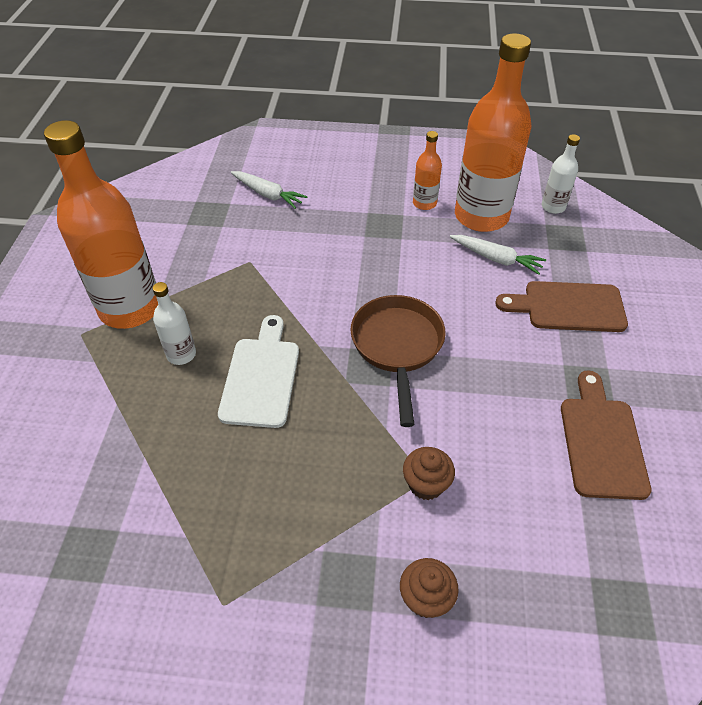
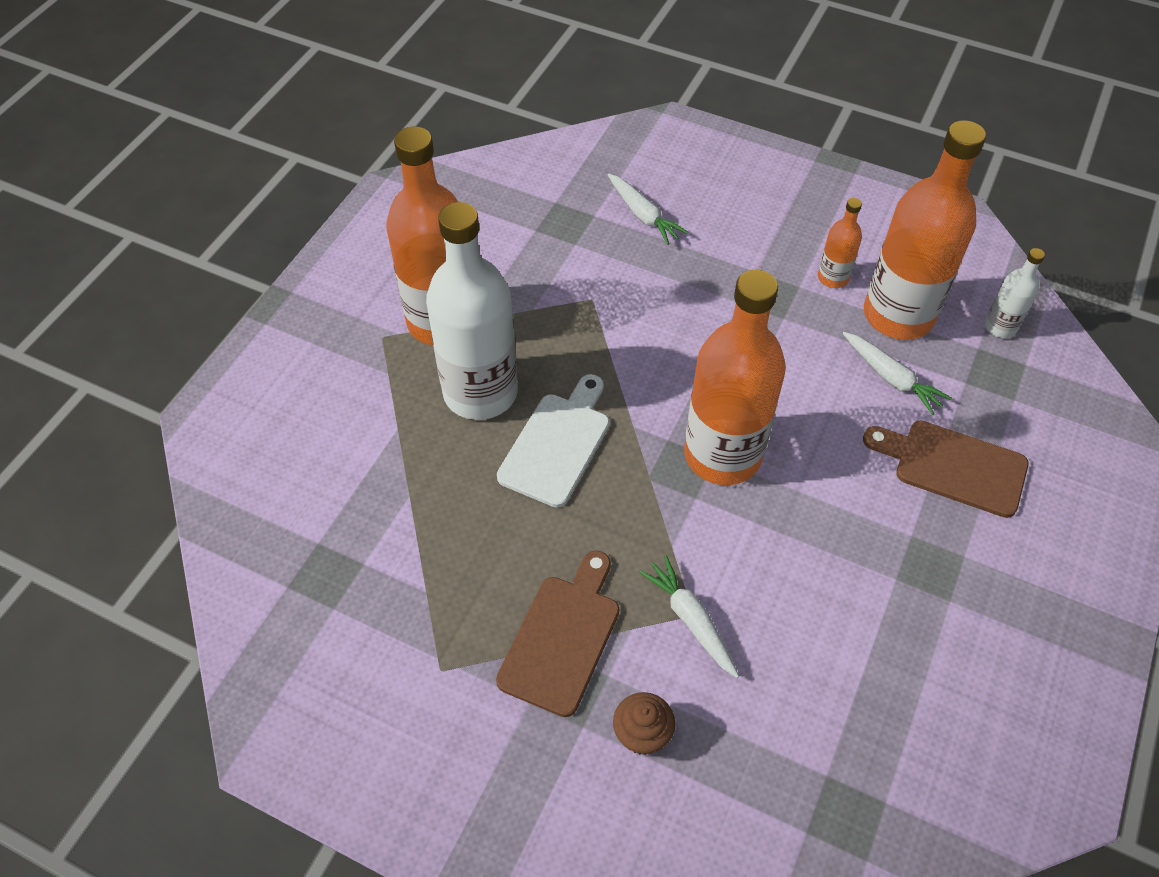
camera: 20 degrees right, 5 degrees up
white bottle [153,282,196,365] -> white bottle [426,202,518,420], size x2.21
brown pan [350,295,446,427] -> orange bottle [684,270,786,485]
brown cupcake [403,447,455,500] -> white carrot [639,556,739,678]
brown cutting board [561,370,651,500] -> brown cutting board moved to [496,550,619,717]

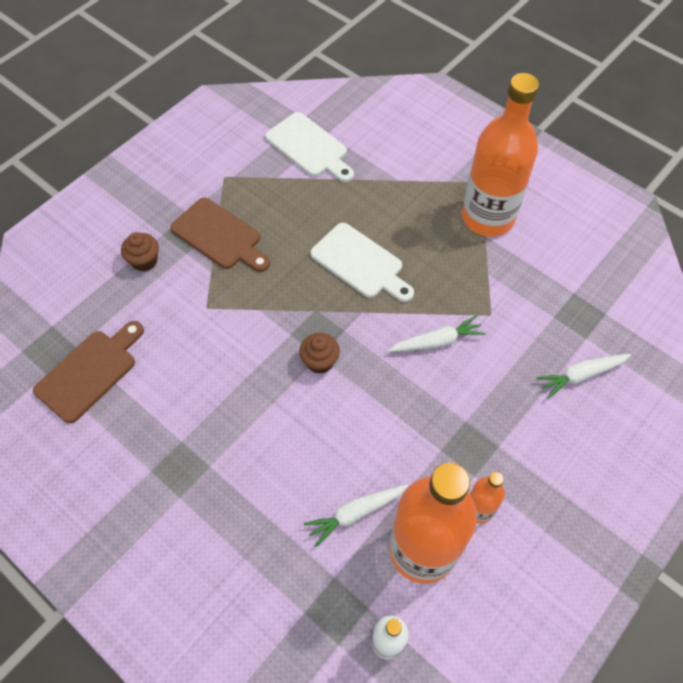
camera: 105 degrees right, 5 degrees up
white bottle [426,202,518,420] -> none
white carrot [639,556,739,678] -> white carrot moved to [388,315,485,352]
orange bottle [684,270,786,485] -> brown cupcake [299,333,340,374]
brown cutting board [863,420,1029,518] -> brown cutting board moved to [33,321,144,423]
none -> white cutting board [265,112,354,182]

